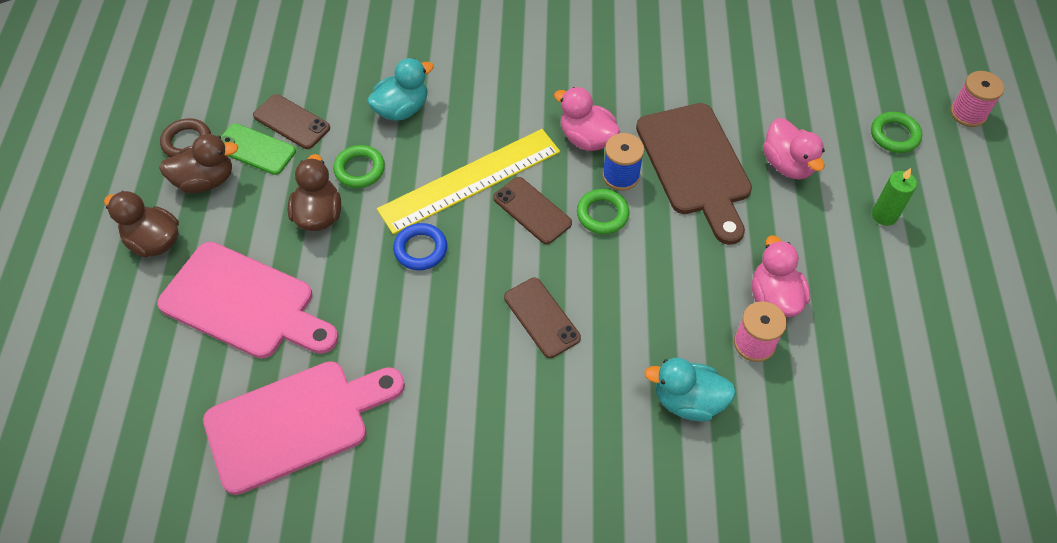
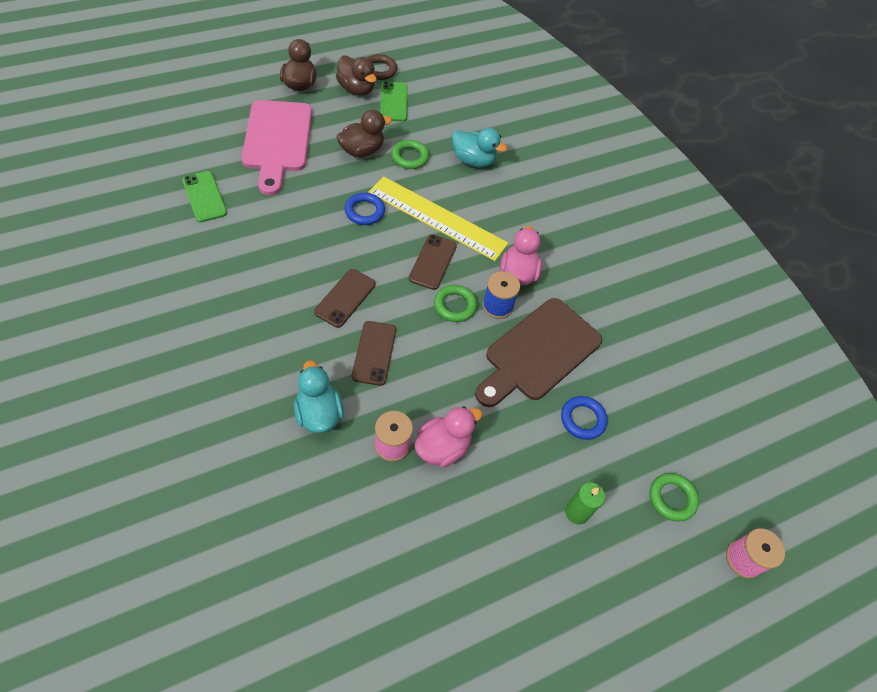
camera: 55 degrees right, 0 degrees up
pink cutting board [203,361,405,495] -> green phone [182,171,227,222]
brown phone [253,94,330,149] -> brown phone moved to [352,321,396,386]
pink duck [763,118,825,180] -> blue ring [561,396,608,440]

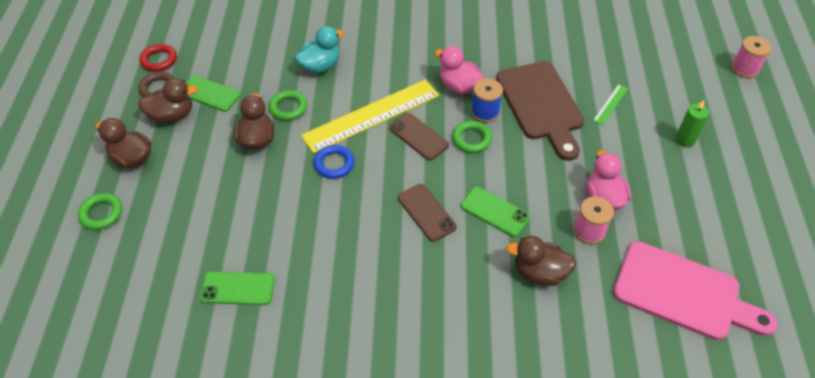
camera: 55 degrees left, 5 degrees down
pink cutting board [242,100,312,195] -> pink cutting board moved to [613,241,778,340]
turquoise duck [294,360,344,433] -> brown duck [506,236,577,286]
brown phone [352,321,396,386] -> green phone [461,187,530,237]
blue ring [561,396,608,440] -> green ruler [593,84,628,125]
green ring [650,473,699,522] -> green ring moved to [78,193,122,230]
none -> red ring [139,44,177,72]

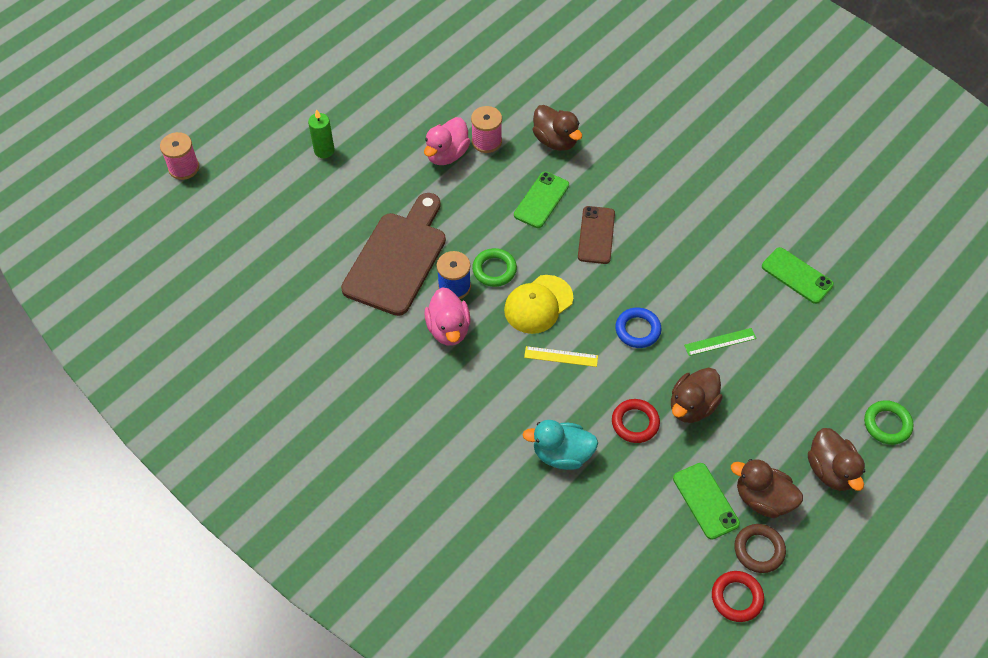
camera: 140 degrees left, 5 degrees up
green ring [269,90,307,121] -> red ring [612,399,660,443]
yellow ruler [301,79,439,153] -> yellow ruler [524,346,598,367], size x0.42
brown phone [389,113,449,161] -> yellow cap [504,275,573,334]
green phone [461,187,530,237] -> green phone turned 45 degrees clockwise [514,172,569,228]
green ruler [593,84,628,125] -> green ruler moved to [684,328,757,356]
pink cutting board [613,241,778,340] -> none

